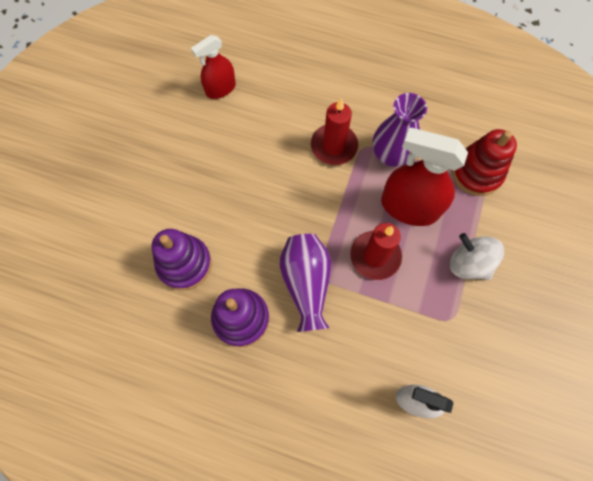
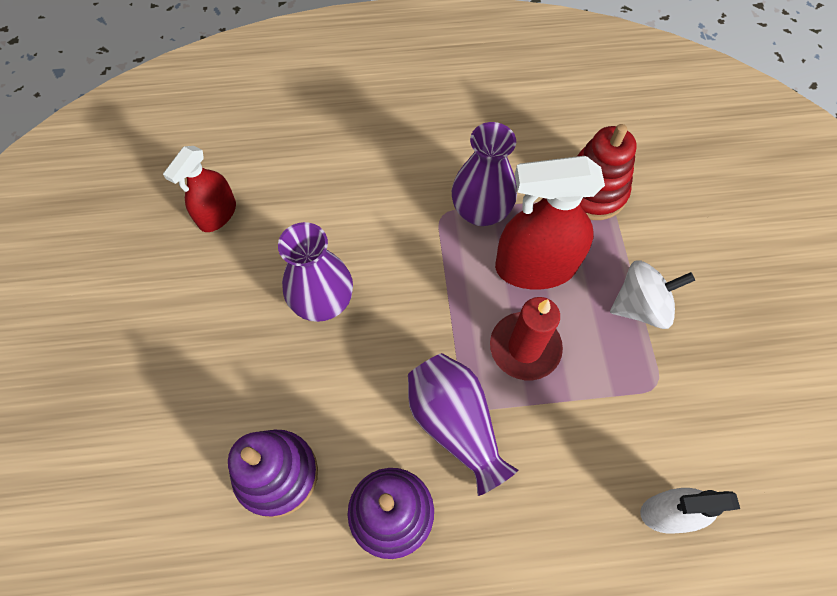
camera: 25 degrees left, 5 degrees down
red candle [311,98,358,165] -> none
white spinning top [450,233,504,280] -> white spinning top turned 150 degrees clockwise [610,260,695,329]
none -> purple vase [278,222,353,322]

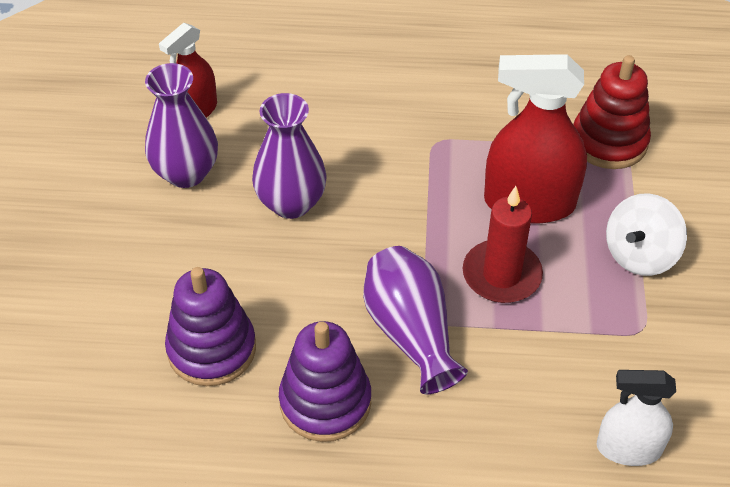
camera: 10 degrees right, 15 degrees down
purple vase [452,122,517,226] -> purple vase moved to [145,63,218,188]
white spinning top [610,260,695,329] -> white spinning top turned 135 degrees clockwise [606,193,687,276]

